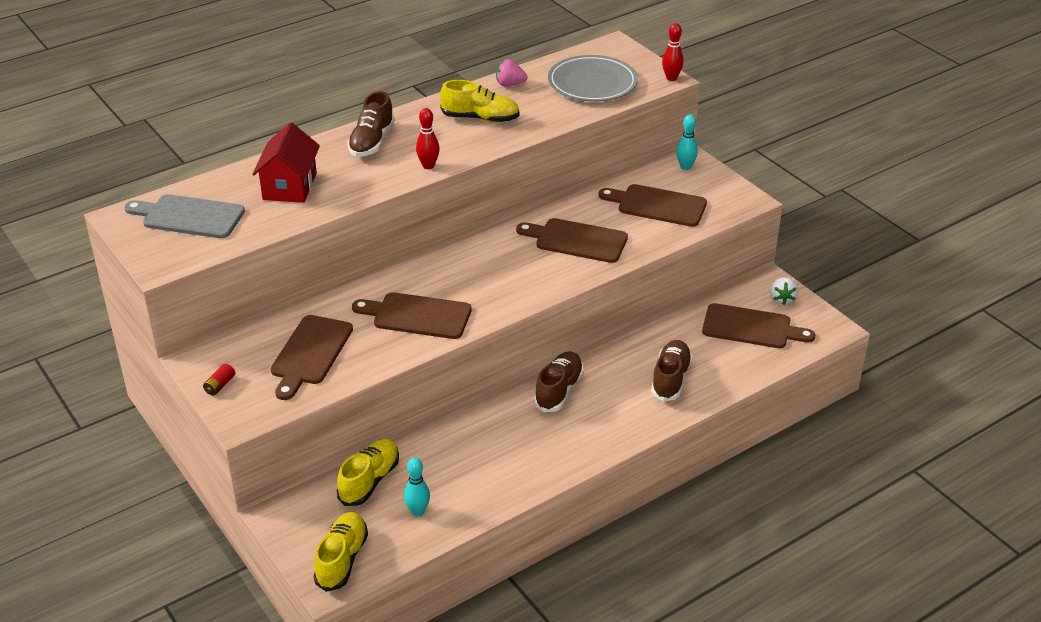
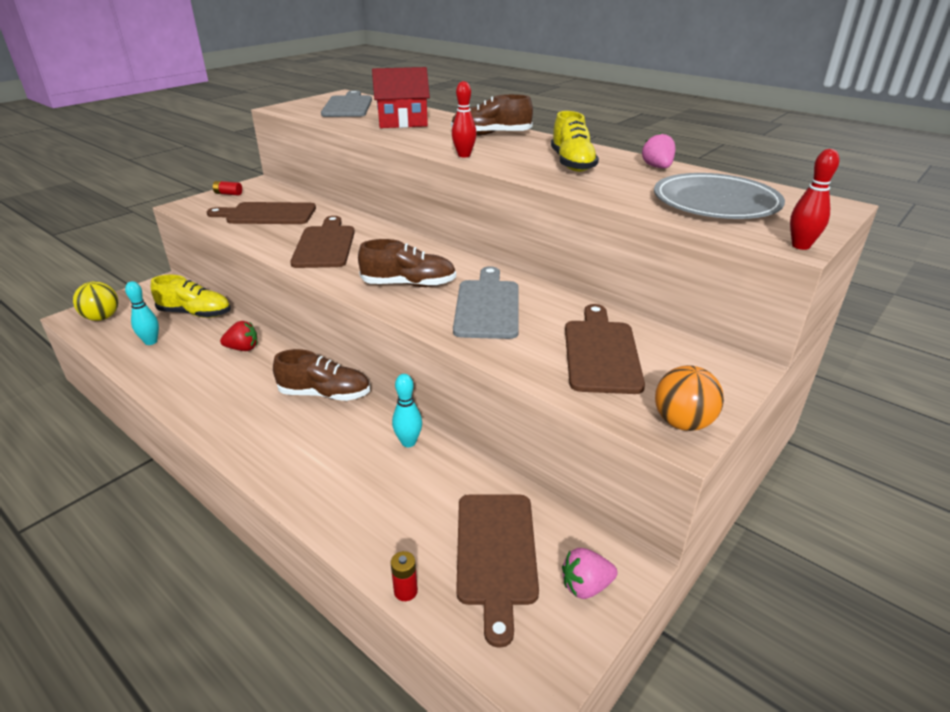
camera: 75 degrees right, 5 degrees down
yellow shoe [313,512,368,592] -> yellow ball [73,281,119,321]
brown cutting board [516,218,628,263] -> grey cutting board [453,266,519,339]
brown shoe [651,340,693,402] -> brown shoe moved to [358,239,456,287]
turquoise bowling pin [676,114,698,170] -> turquoise bowling pin moved to [392,374,422,447]
white strawberry [770,277,798,305] -> pink strawberry [562,548,618,599]
none -> red strawberry [220,321,257,351]
none -> red battery [391,551,418,601]
none -> orange ball [655,365,724,431]

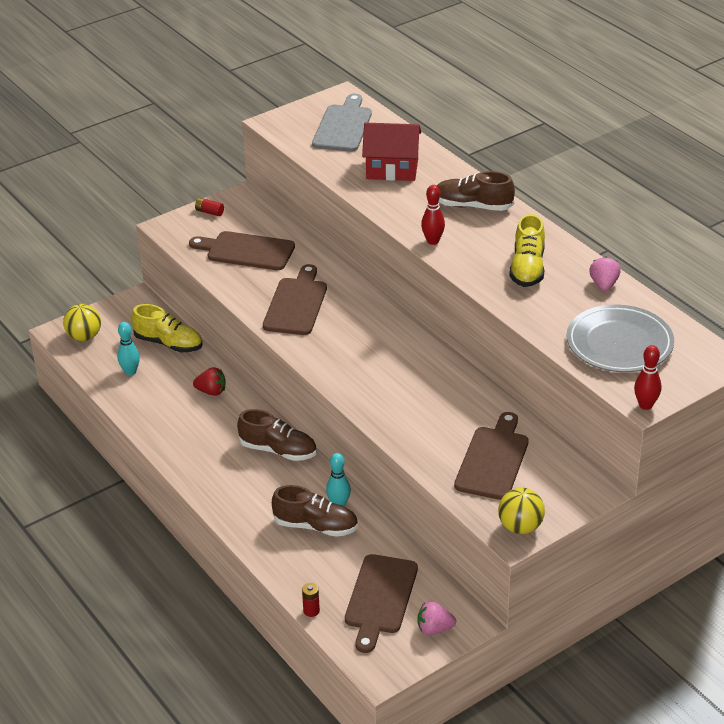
camera: 15 degrees right, 5 degrees up
brown shoe [358,239,456,287] -> brown shoe moved to [272,485,358,537]
grey cutting board [453,266,519,339] -> none
orange ball [655,365,724,431] -> yellow ball [498,488,545,534]

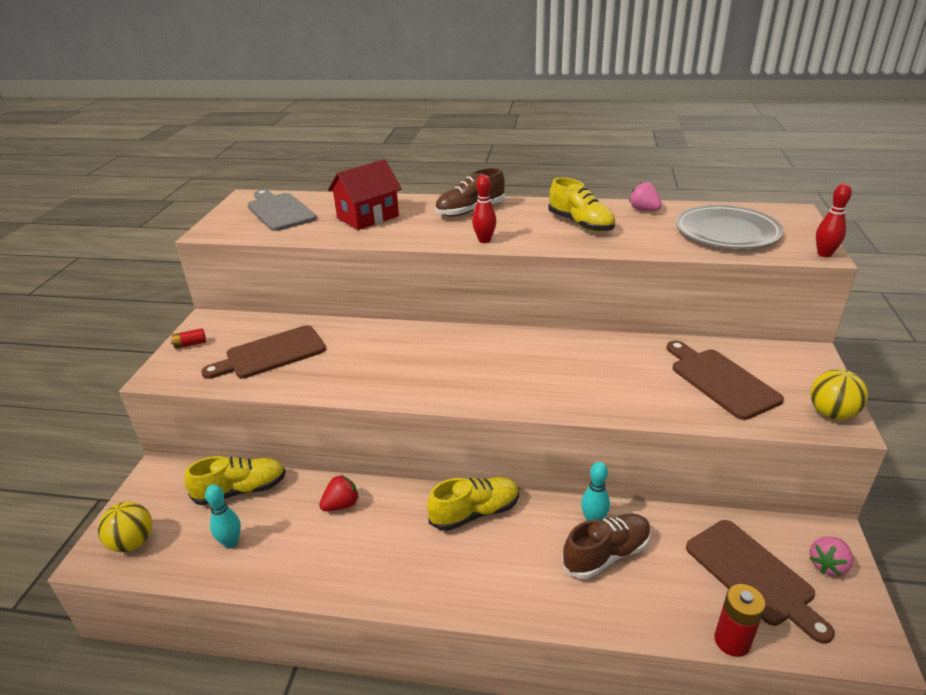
camera: 45 degrees left, 5 degrees down
brown shoe [237,409,317,461] -> yellow shoe [427,477,519,531]
brown cutting board [263,264,327,335] -> none
red battery [302,583,320,617] -> red battery [714,584,765,657], size x1.66

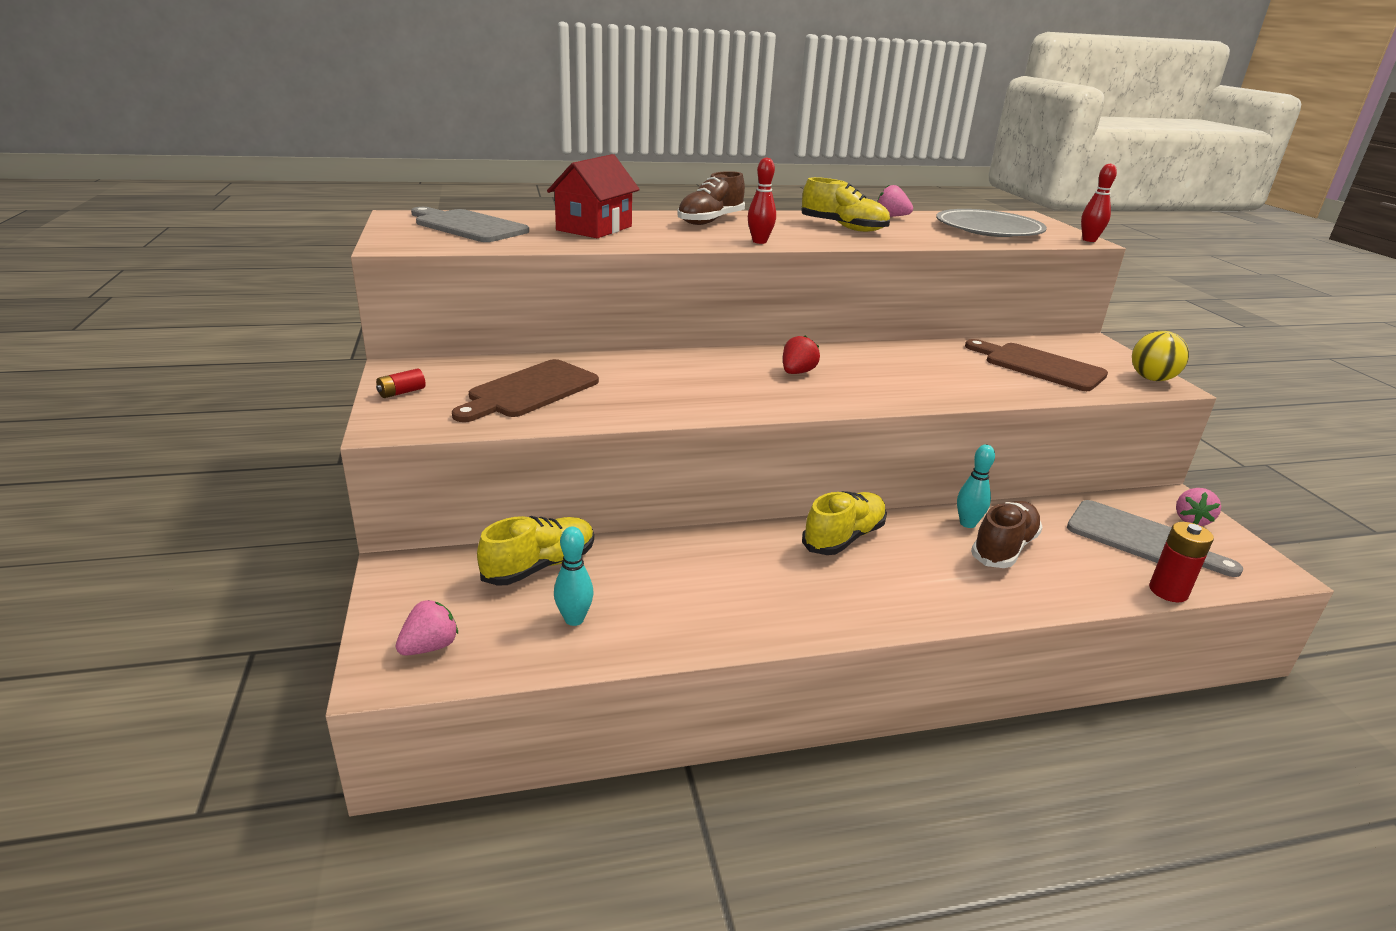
camera: 25 degrees left, 5 degrees down
yellow ball [98,502,153,552] -> pink strawberry [396,600,458,656]
red strawberry [319,475,359,511] -> red strawberry moved to [783,335,820,374]
brown cutting board [686,520,835,644] -> grey cutting board [1067,500,1243,577]

